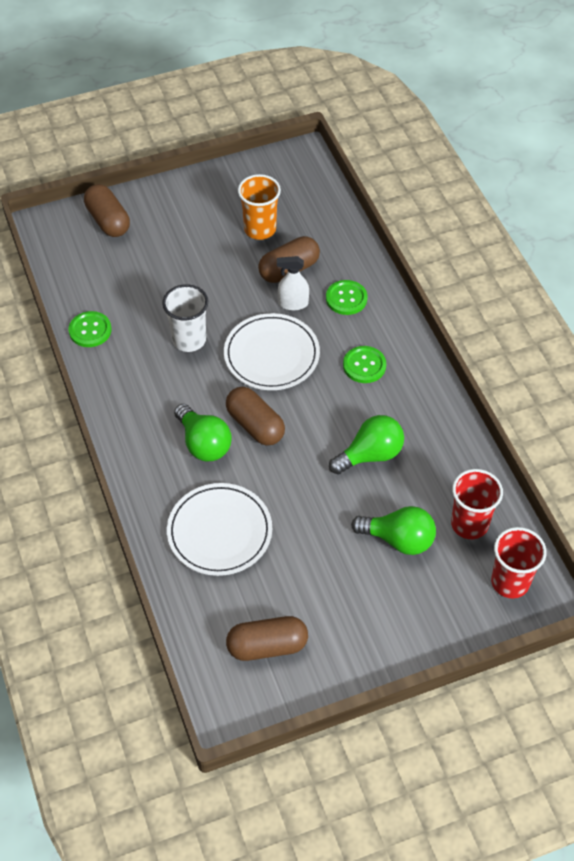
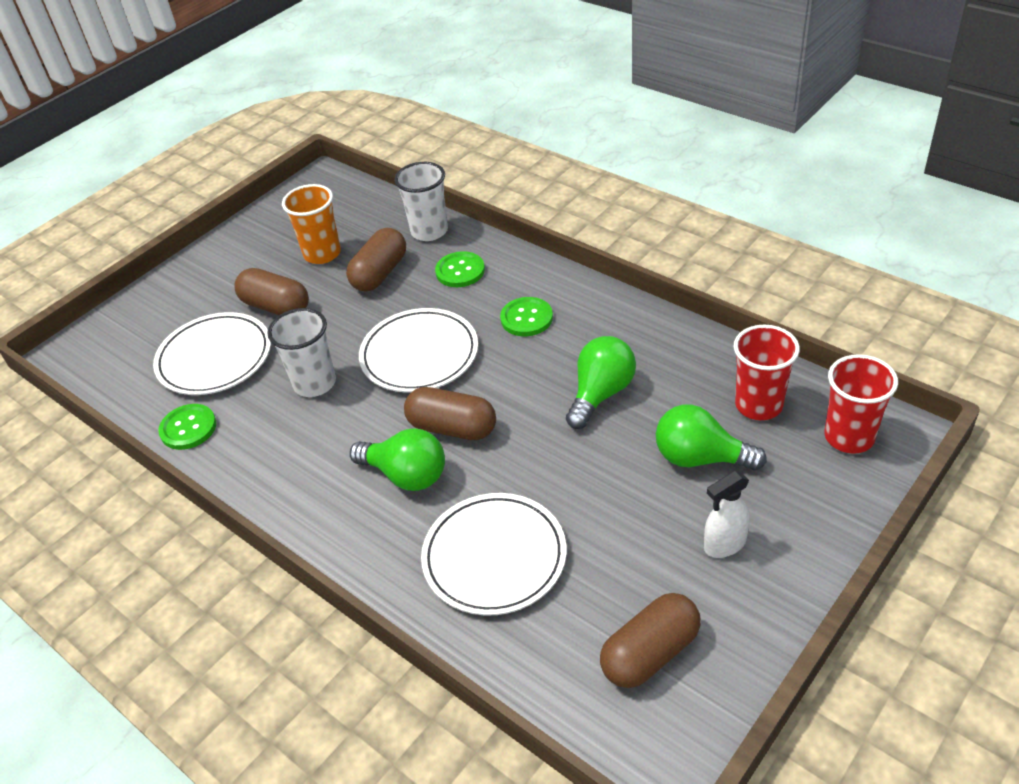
camera: 25 degrees left, 10 degrees down
brown capsule [84,184,130,237] -> brown capsule moved to [234,268,309,315]
white spray bottle [277,256,309,310] -> white spray bottle moved to [704,471,750,558]
green light bulb [351,506,436,555] -> green light bulb turned 150 degrees counterclockwise [656,404,767,470]
none -> white plate [153,312,271,395]
none -> white cup [394,162,448,241]

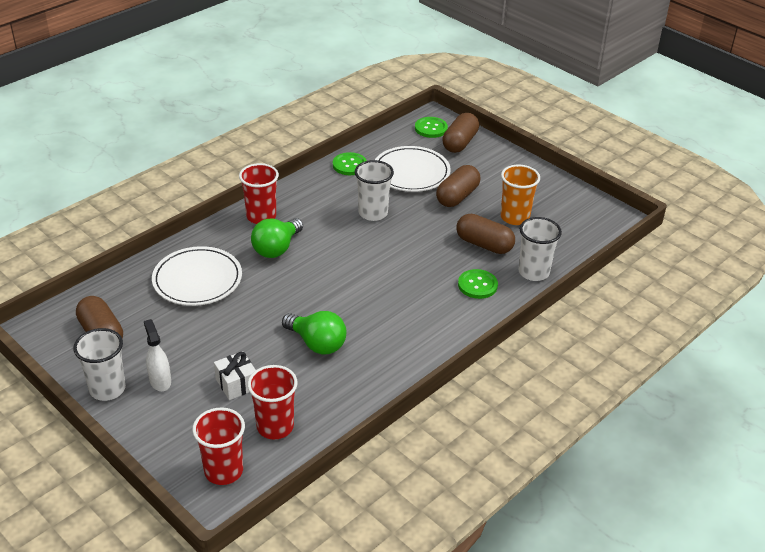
camera: 90 degrees right, 5 degrees down
white plate [359,308,478,393] -> none
brown capsule [404,387,496,440] -> brown capsule moved to [442,113,479,153]
green button [500,297,553,336] -> green button moved to [415,117,448,138]
green light bulb [656,404,767,470] -> white gift [214,351,256,400]
none -> white cup [74,328,126,401]
none -> red cup [239,163,279,224]

